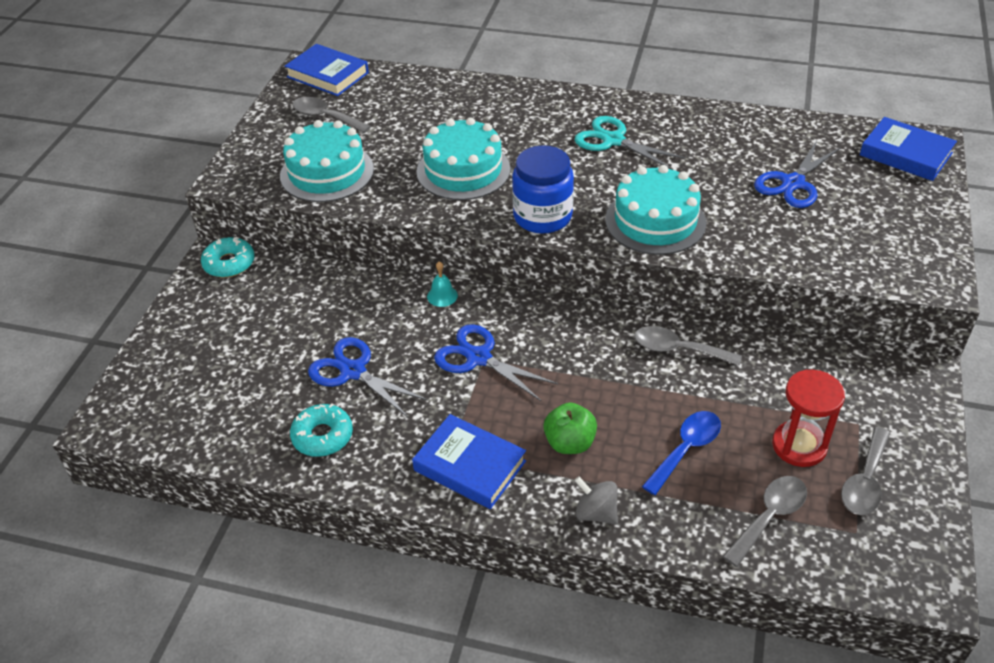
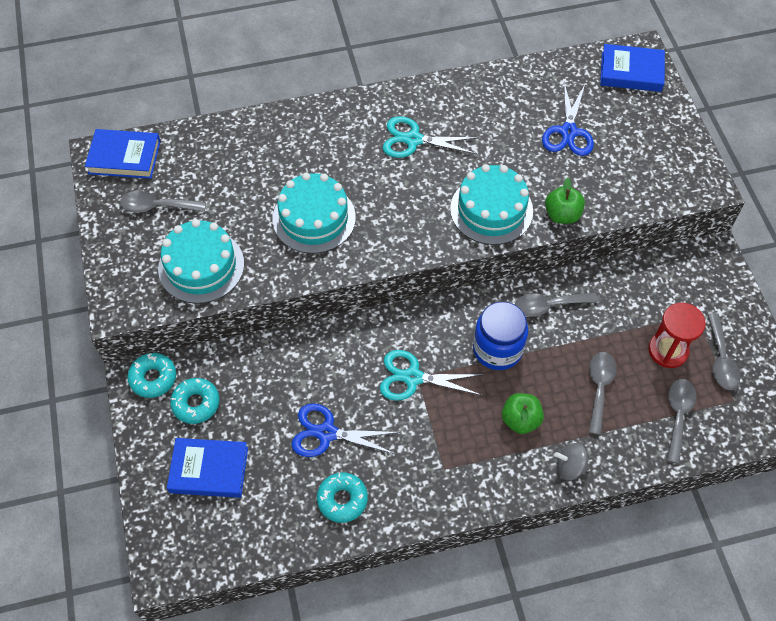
camera: 30 degrees left, 15 degrees up
blue book [412,414,526,509] -> blue book moved to [167,438,248,498]
turquoise bell [427,261,458,307] -> none
blue scissors [434,324,558,402] -> turquoise scissors [380,350,484,401]
blue jar [512,145,574,234] -> blue jar moved to [473,302,528,370]
blue spoon [642,411,721,495] -> grey spoon [588,352,616,435]
none -> turquoise donut [170,378,220,424]
none -> green apple [545,178,585,224]

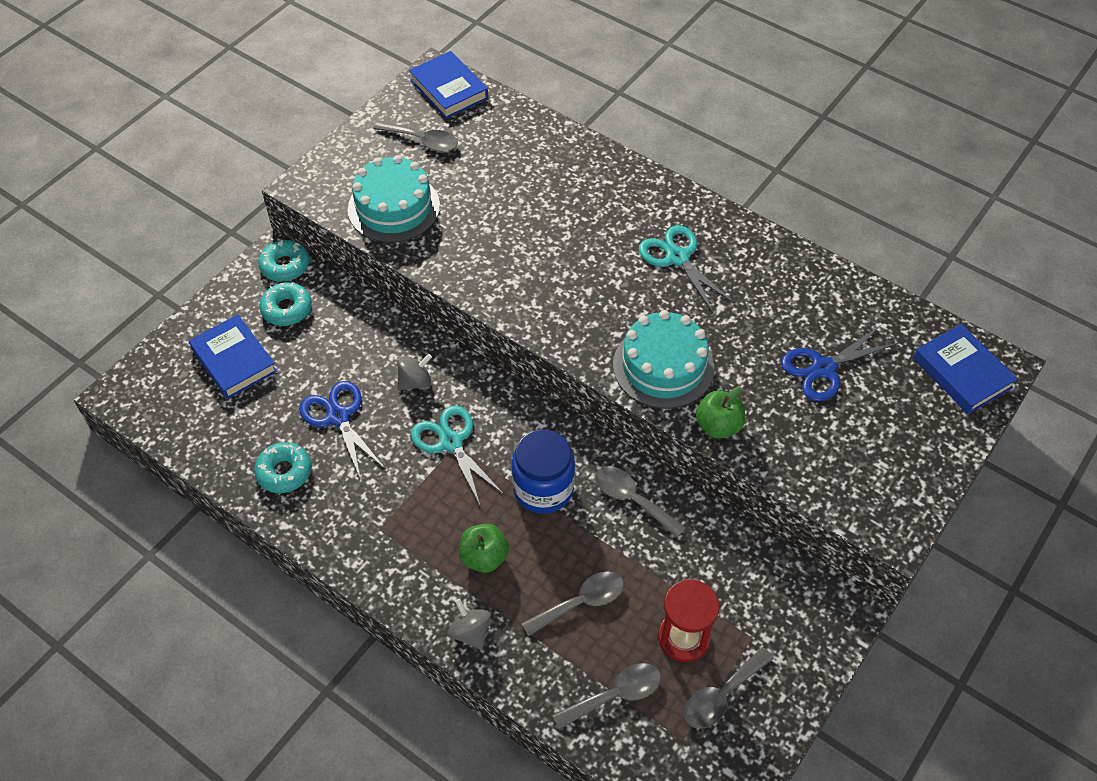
camera: 50 degrees right, 5 degrees down
grey spoon [120,191,206,213] -> grey spoon turned 150 degrees clockwise [373,121,458,152]
turquoise cake [272,172,356,254] -> none
none -> grey spinning top [397,354,432,390]

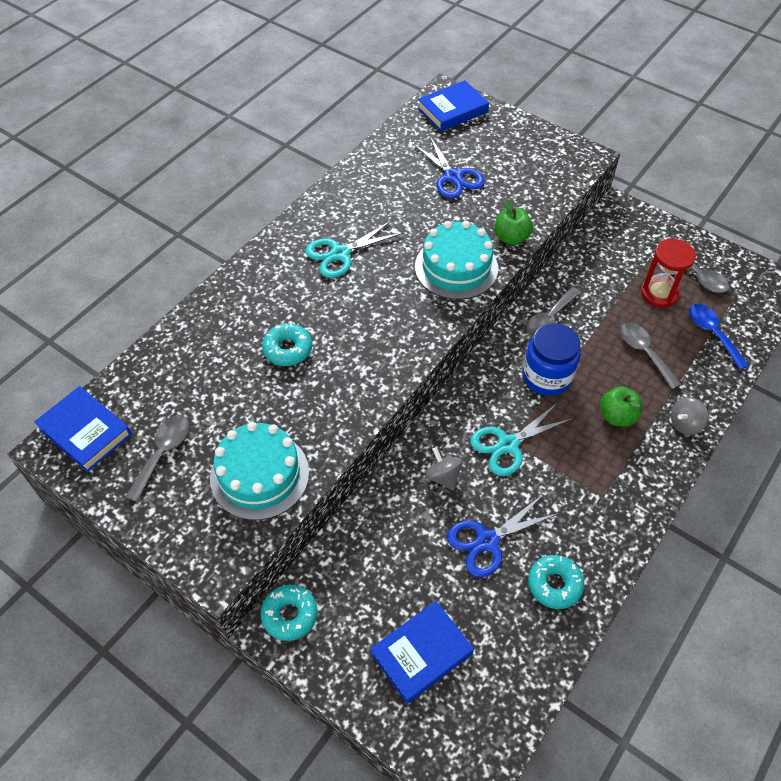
camera: 90 degrees left, 0 degrees up
turquoise donut [259,282,312,326] -> turquoise donut moved to [262,323,312,366]
blue book [409,51,488,119] -> blue book turned 75 degrees clockwise [34,386,132,472]
grey spoon [552,663,661,730] -> blue spoon [689,304,749,370]

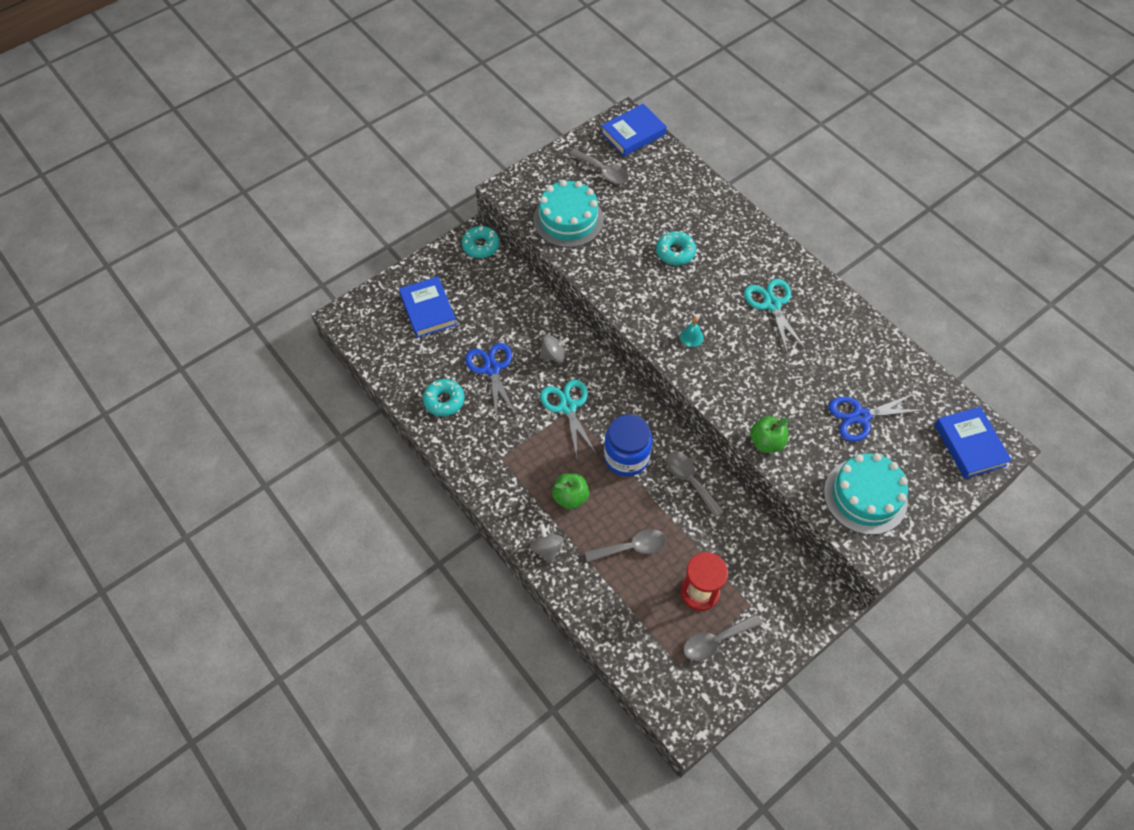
camera: 105 degrees right, 5 degrees up
turquoise cake [415,221,498,300] -> turquoise cake moved to [824,453,908,535]
blue spoon [689,304,749,370] -> none
none -> turquoise bell [680,316,704,347]

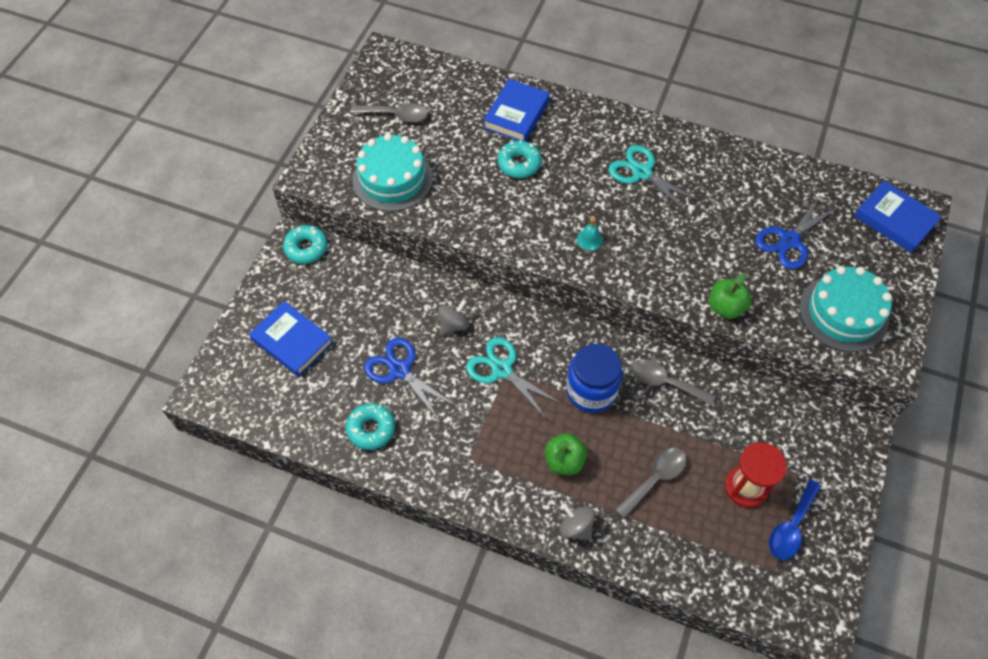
camera: 30 degrees left, 0 degrees up
blue book [601,104,667,157] -> blue book moved to [483,79,550,141]
grey spoon [683,614,762,661] -> blue spoon [769,479,821,560]

